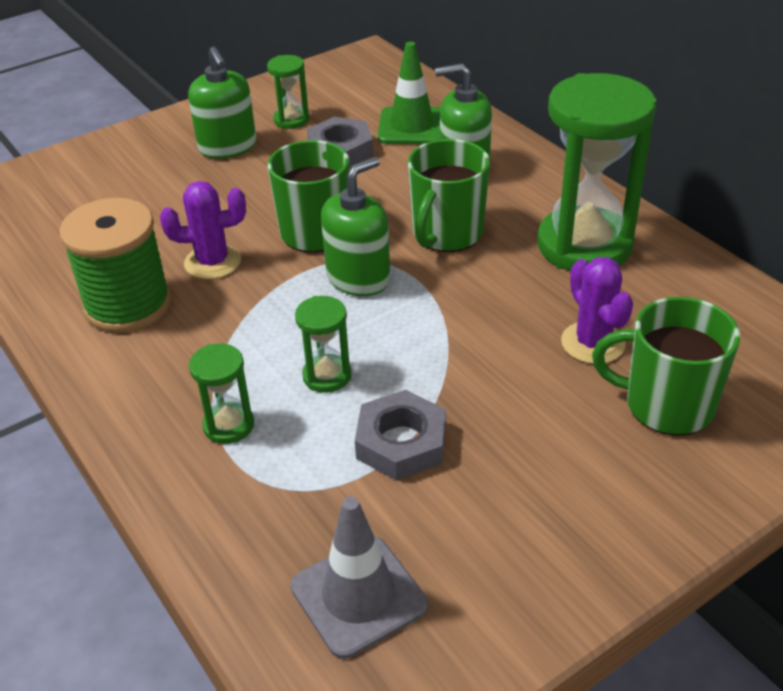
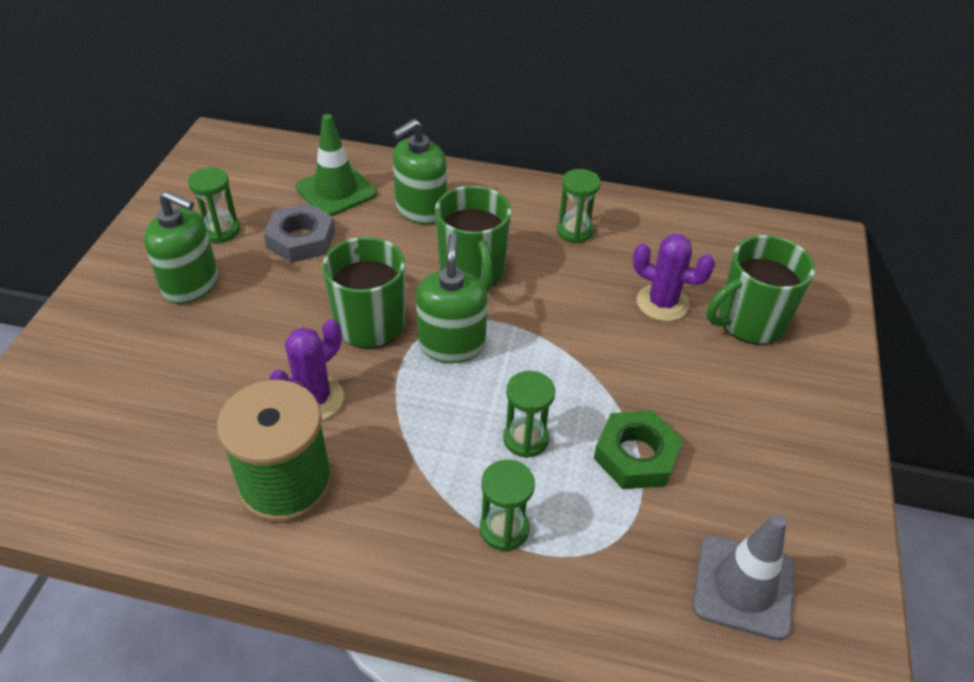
camera: 45 degrees left, 5 degrees up
grey nut [355,390,446,481] -> green nut [594,411,683,489]
green hourglass [537,73,656,271] -> green hourglass [557,169,601,244], size x0.45

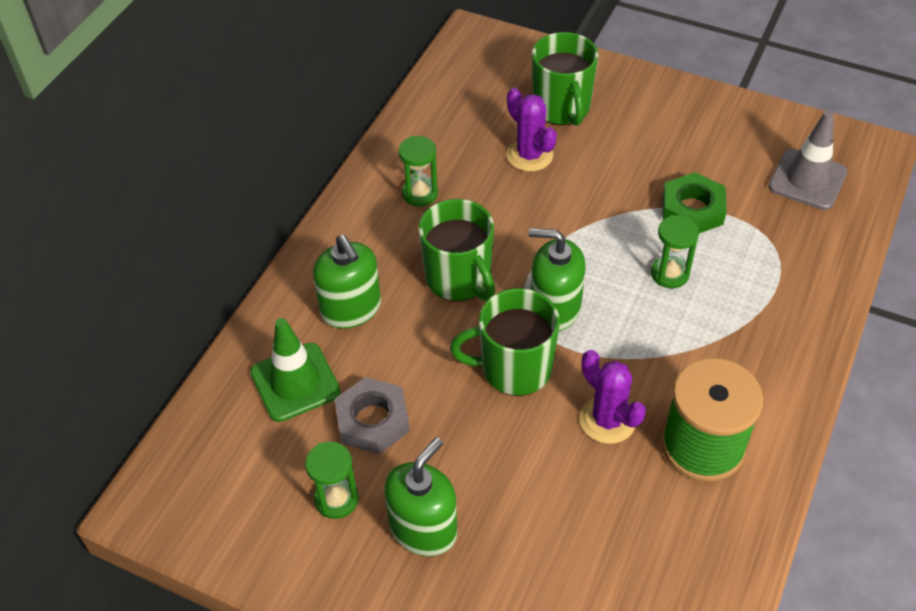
camera: 75 degrees left, 5 degrees up
green mug [435,186,511,292] -> green mug turned 60 degrees clockwise [419,199,495,302]
green hourglass [480,460,535,551] -> none
purple cactus [633,234,715,322] -> purple cactus turned 75 degrees counterclockwise [507,88,557,172]

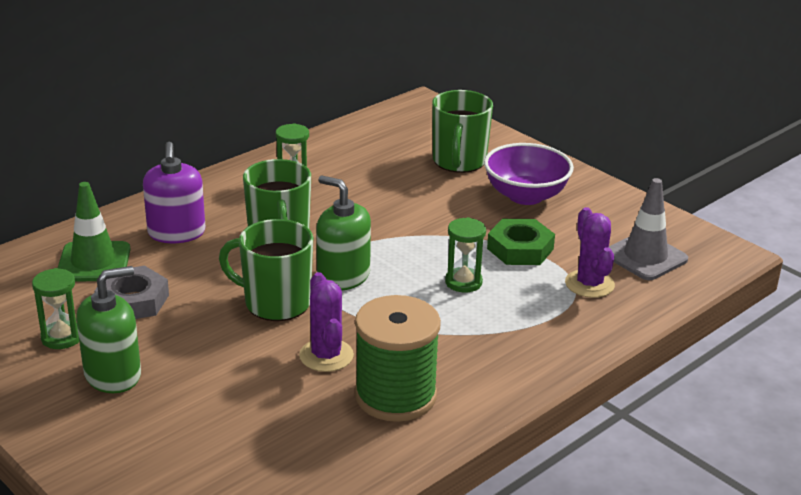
camera: 20 degrees right, 20 degrees down
green soap dispenser [313,235,381,329] -> purple soap dispenser [143,142,205,243]
purple cactus [507,88,557,172] -> purple cactus moved to [565,207,615,298]
none -> purple bowl [484,143,574,205]

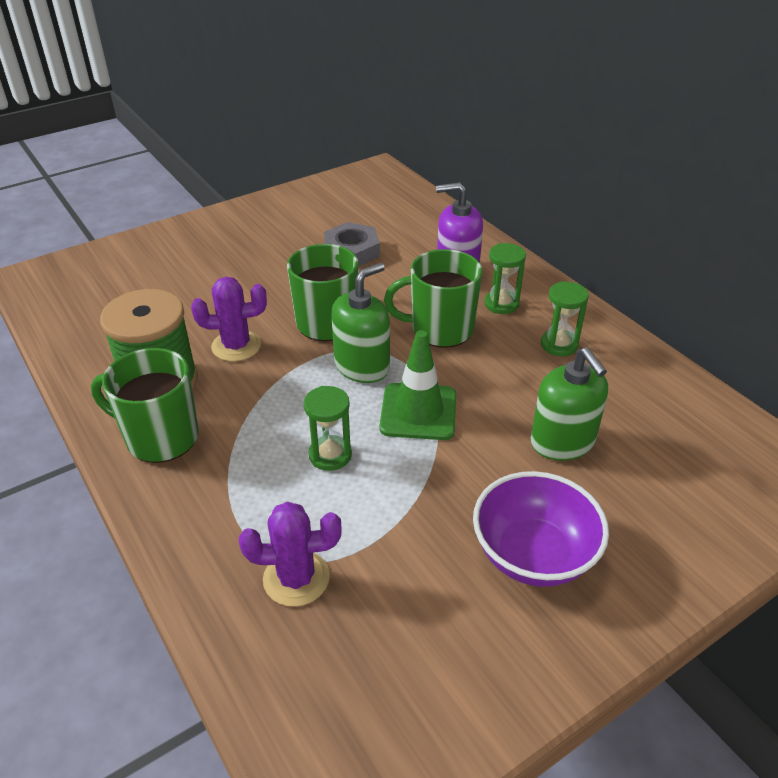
camera: 100 degrees right, 10 degrees up
green hourglass [32,268,79,349] -> green hourglass moved to [484,243,526,314]
green traffic cone [58,182,131,282] -> green traffic cone moved to [379,330,456,440]
green soap dispenser [76,266,141,393] -> green soap dispenser moved to [530,347,608,461]
green mug [432,90,493,173] -> green mug moved to [91,348,199,463]
green nut [487,219,555,265] -> none
grey traffic cone [609,178,688,280] -> none

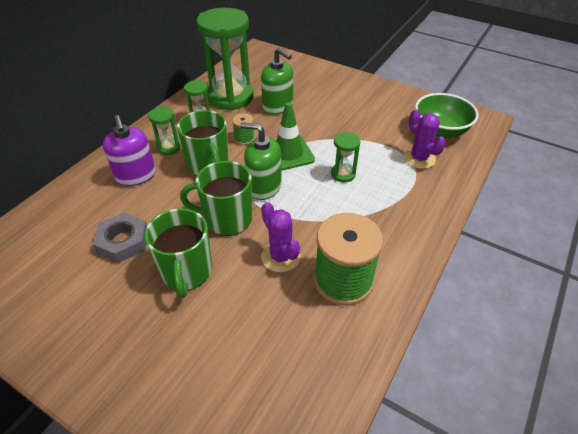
camera: 115 degrees left, 5 degrees up
green mug [91,348,199,463] -> green mug moved to [145,208,212,298]
purple bowl [473,471,609,587] -> none
green soap dispenser [530,347,608,461] -> green soap dispenser turned 90 degrees clockwise [261,48,293,114]
none -> green hourglass [196,8,254,110]
none -> green spool [232,113,255,145]
none -> green bowl [415,93,479,138]

